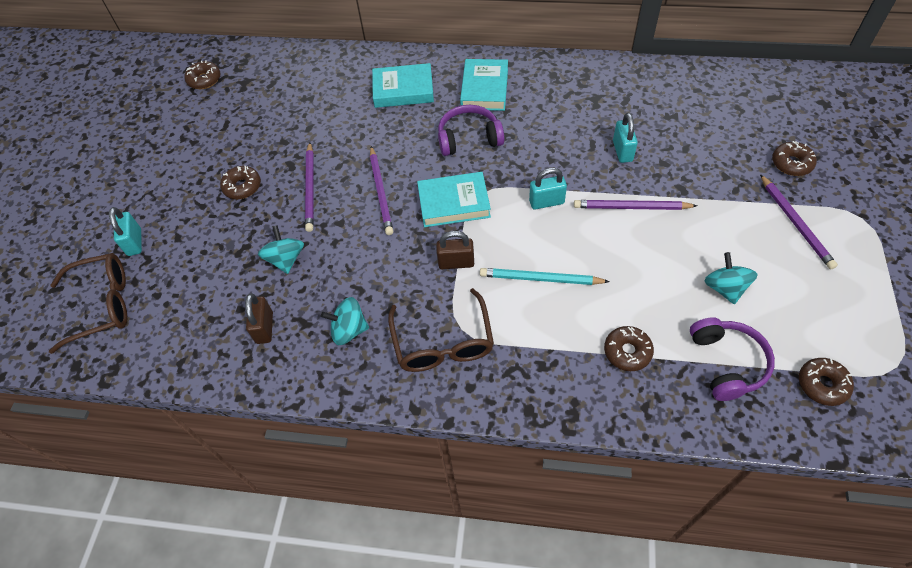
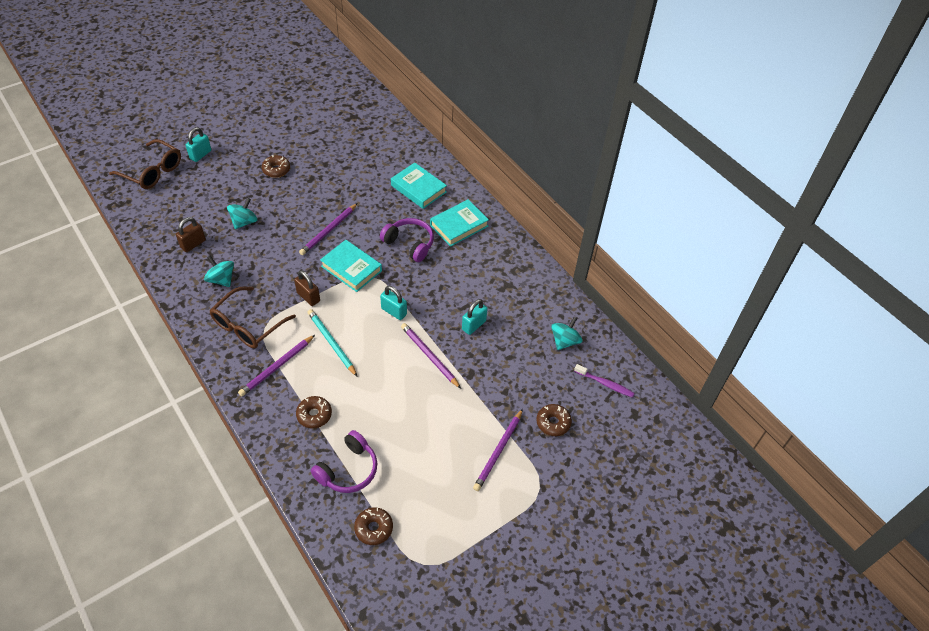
camera: 40 degrees right, 5 degrees down
brown donut [184,60,221,89] -> none
purple pencil [305,142,314,232] -> purple pencil moved to [238,335,315,396]
turquoise spinning top [704,252,758,304] -> turquoise spinning top moved to [551,317,583,350]
none -> purple toothbrush [574,364,635,398]

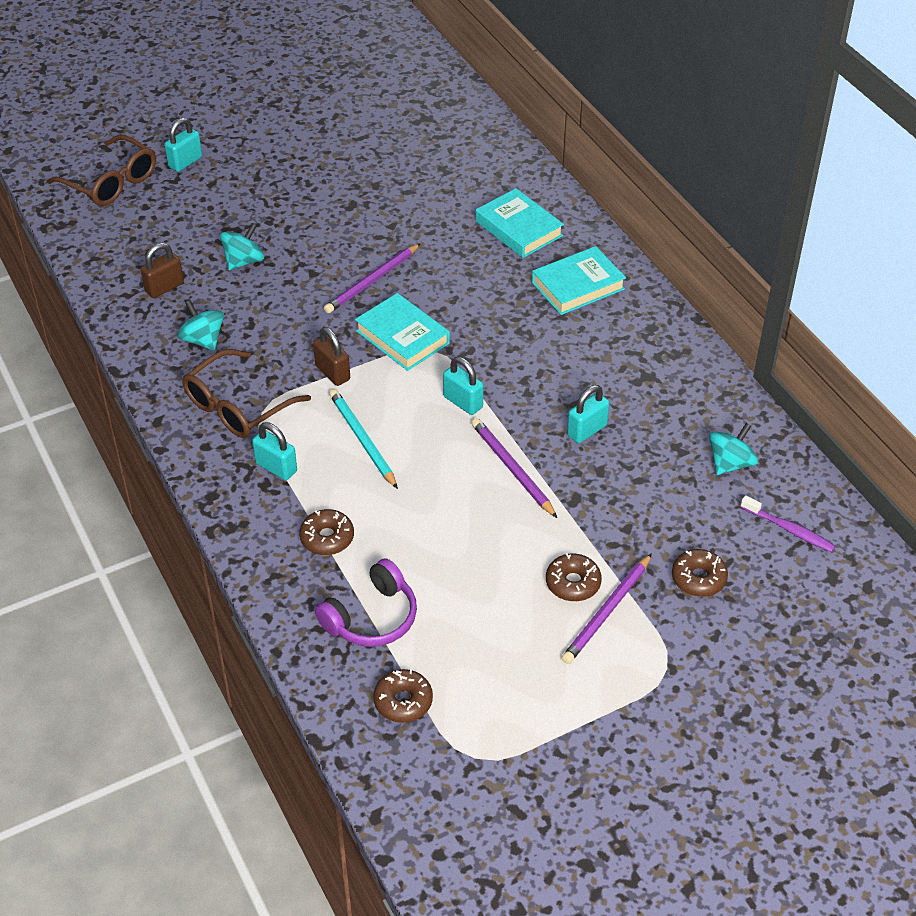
camera: 10 degrees right, 5 degrees down
purple pencil [238,335,315,396] -> turquoise padlock [252,422,297,480]
brown donut [262,155,290,178] -> brown donut moved to [546,553,602,601]
purple headphones [380,218,434,262] -> none

